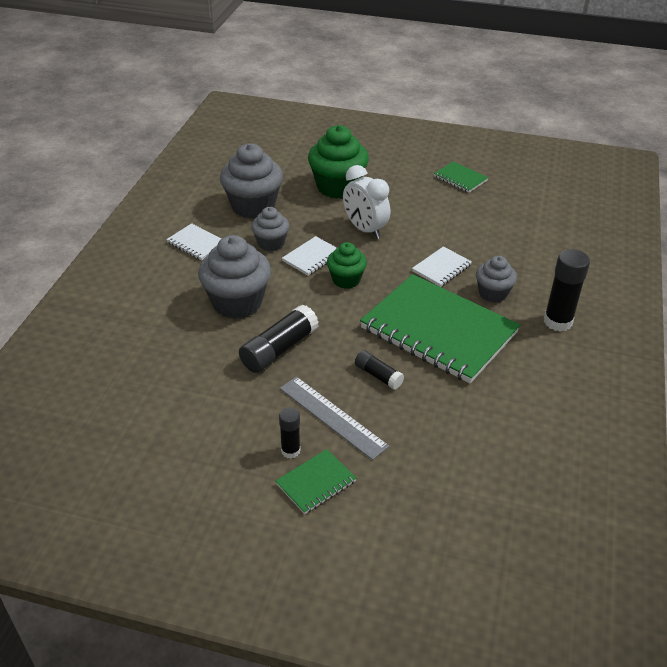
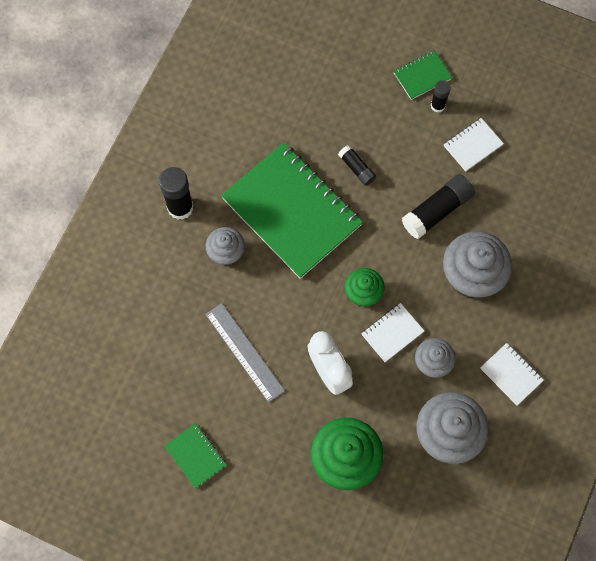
camera: 170 degrees left, 30 degrees up
grey ruler [280,376,389,460] -> grey ruler moved to [205,303,285,403]
white notebook [412,246,472,287] -> white notebook moved to [444,118,504,172]

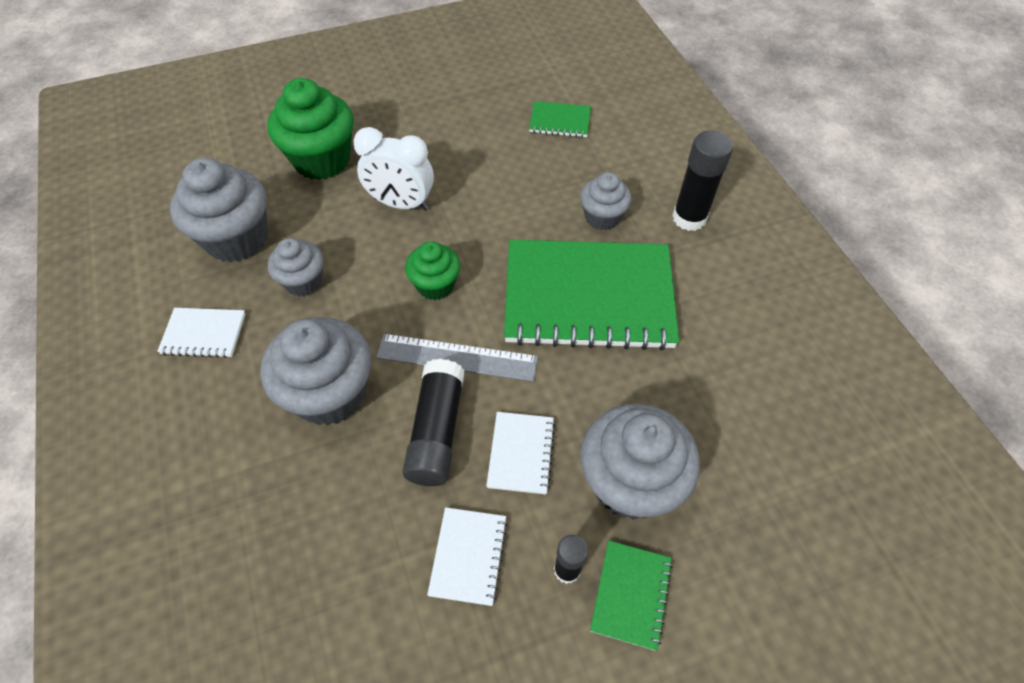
camera: 135 degrees right, 15 degrees down
green notebook [164,423,226,488] -> green notebook moved to [529,101,591,137]
grey ruler [205,303,285,403] -> grey ruler moved to [376,334,538,381]
black glue stick [338,145,376,186] -> none
white notebook [361,303,424,362] -> white notebook moved to [486,412,555,495]
none -> grey cupcake [580,404,700,520]

